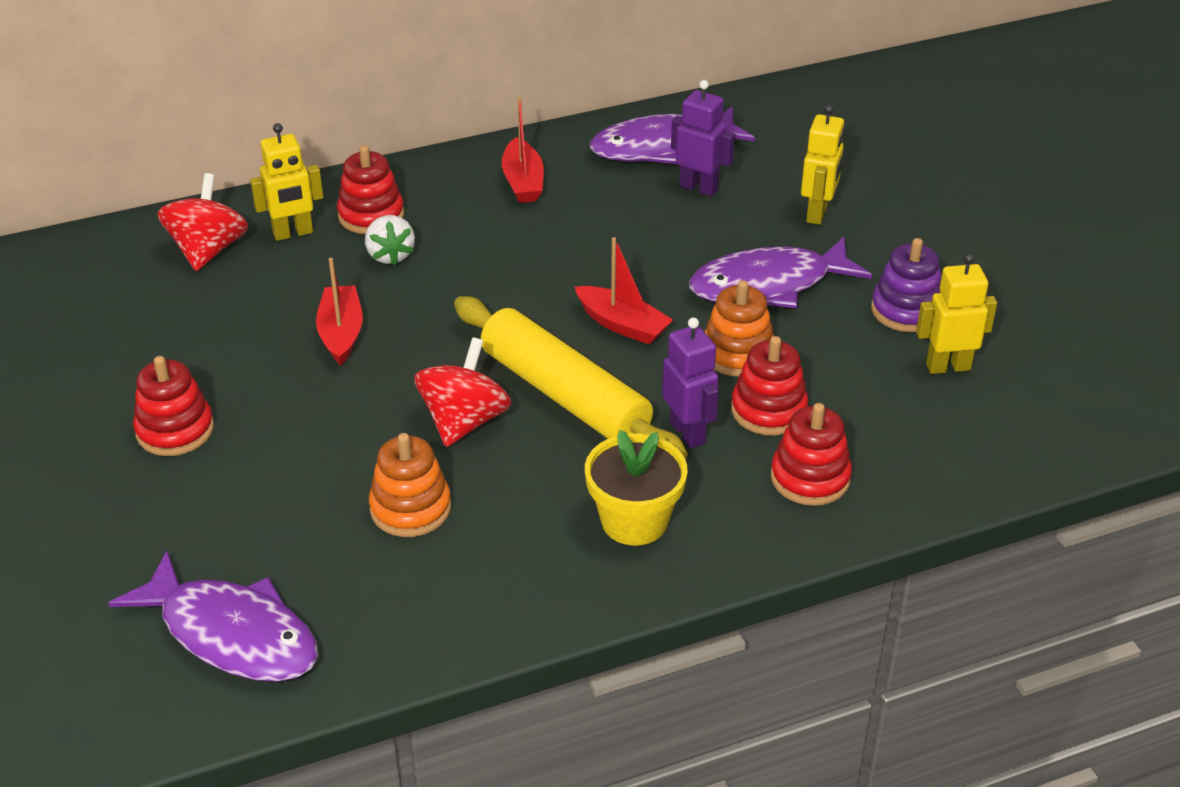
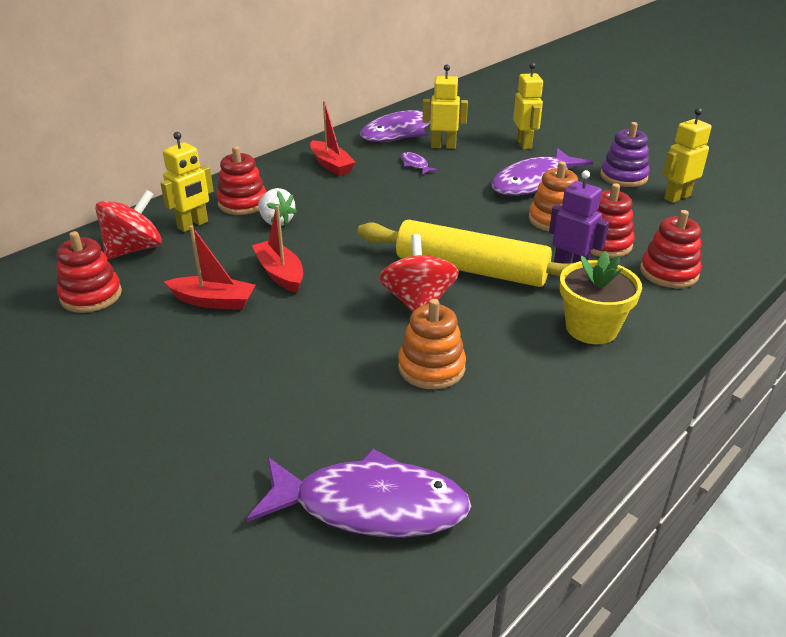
camera: 25 degrees left, 5 degrees down
red stacking toy [133,356,214,456] -> red stacking toy moved to [57,231,122,313]
red spinning top [157,173,248,271] -> red spinning top turned 60 degrees clockwise [95,190,162,259]
red boat [575,237,673,345] -> red boat moved to [164,226,256,310]
purple robot [671,80,735,196] -> yellow robot [423,64,468,149]
none -> purple fish [401,152,438,175]

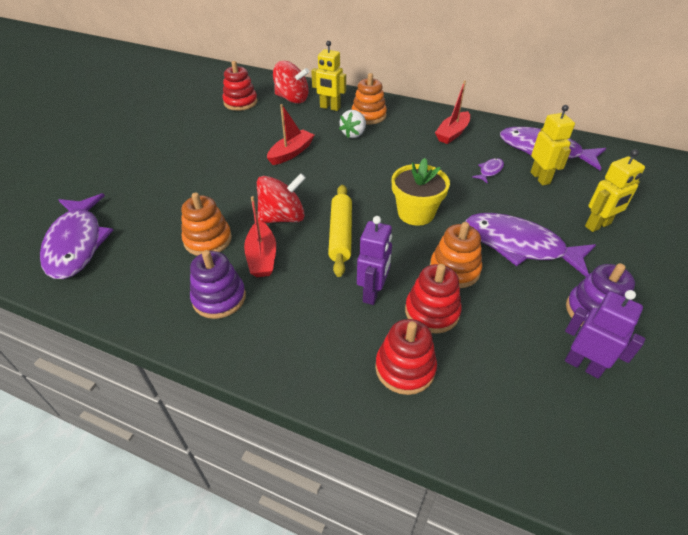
camera: 70 degrees right, 10 degrees up
red boat [164,226,256,310] -> red boat moved to [244,196,276,277]
red stacking toy [217,146,267,215] -> orange stacking toy [352,73,387,125]
yellow rolling pin [357,220,573,287] -> yellow rolling pin [328,185,352,277], size x0.65
yellow flower pot [560,251,642,344] -> yellow flower pot moved to [392,158,450,226]
yellow robot [662,108,711,203] -> purple robot [565,290,645,379]
none -> purple stacking toy [190,250,246,319]

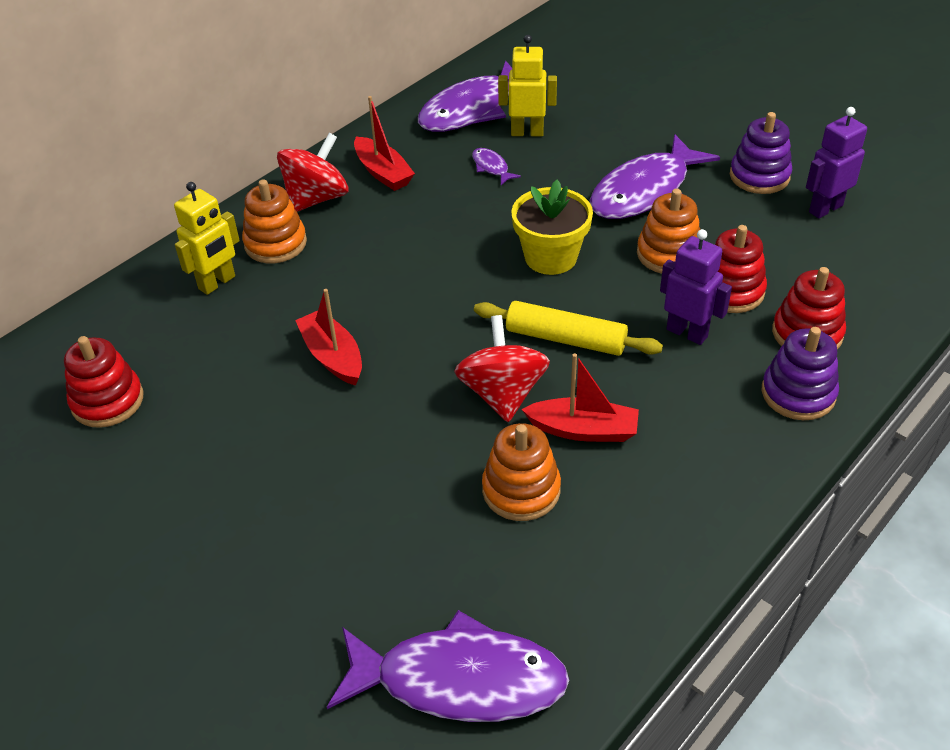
camera: 70 degrees left, 0 degrees up
purple stacking toy [190,250,246,319] -> purple stacking toy moved to [762,327,839,420]
red spinning top [273,61,309,104] -> red spinning top moved to [277,133,348,212]
white strawberry [339,110,366,138] -> none
yellow robot [585,149,645,232] -> none

